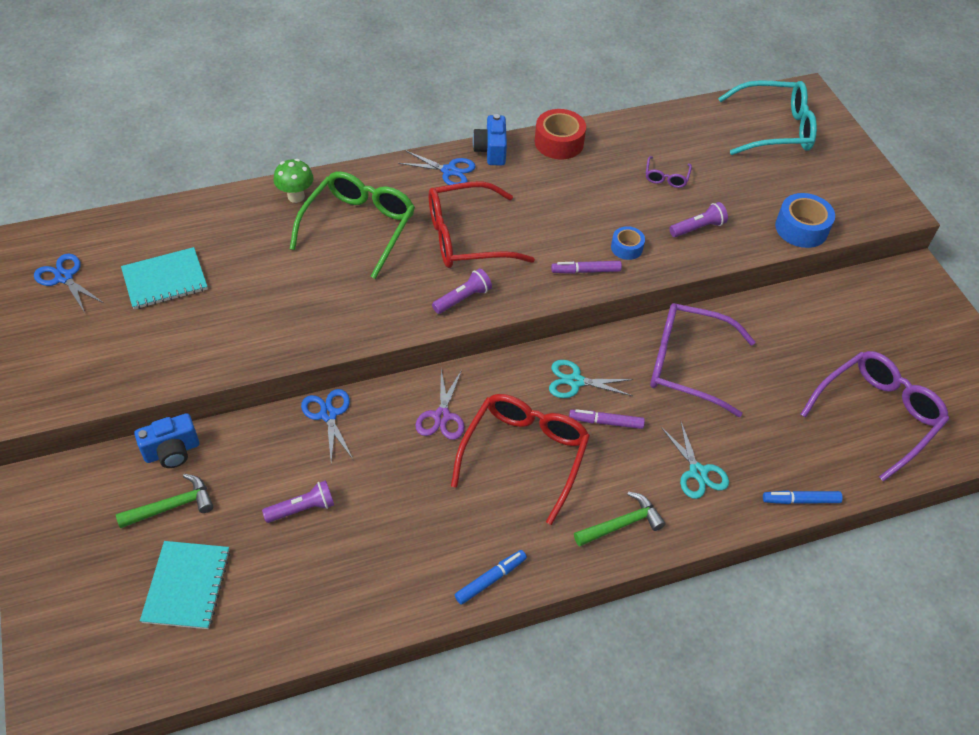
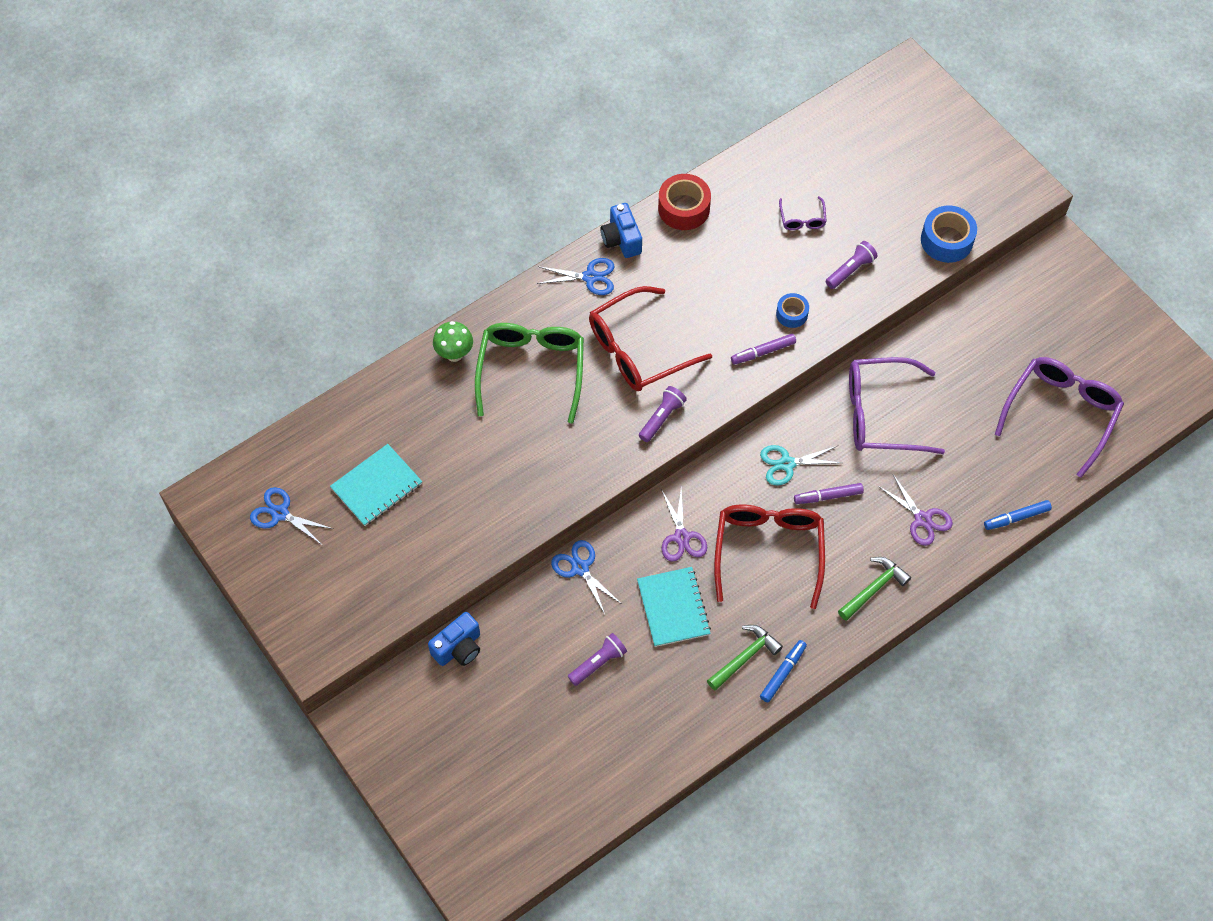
camera: 15 degrees left, 10 degrees up
green hammer [116,474,214,528] -> green hammer moved to [707,625,783,690]
turquoise notebook [140,541,230,629] -> turquoise notebook moved to [637,567,711,647]
turquoise scissors [661,422,729,499] -> purple scissors [878,475,953,546]
turquoise glasses [718,80,817,155] -> none

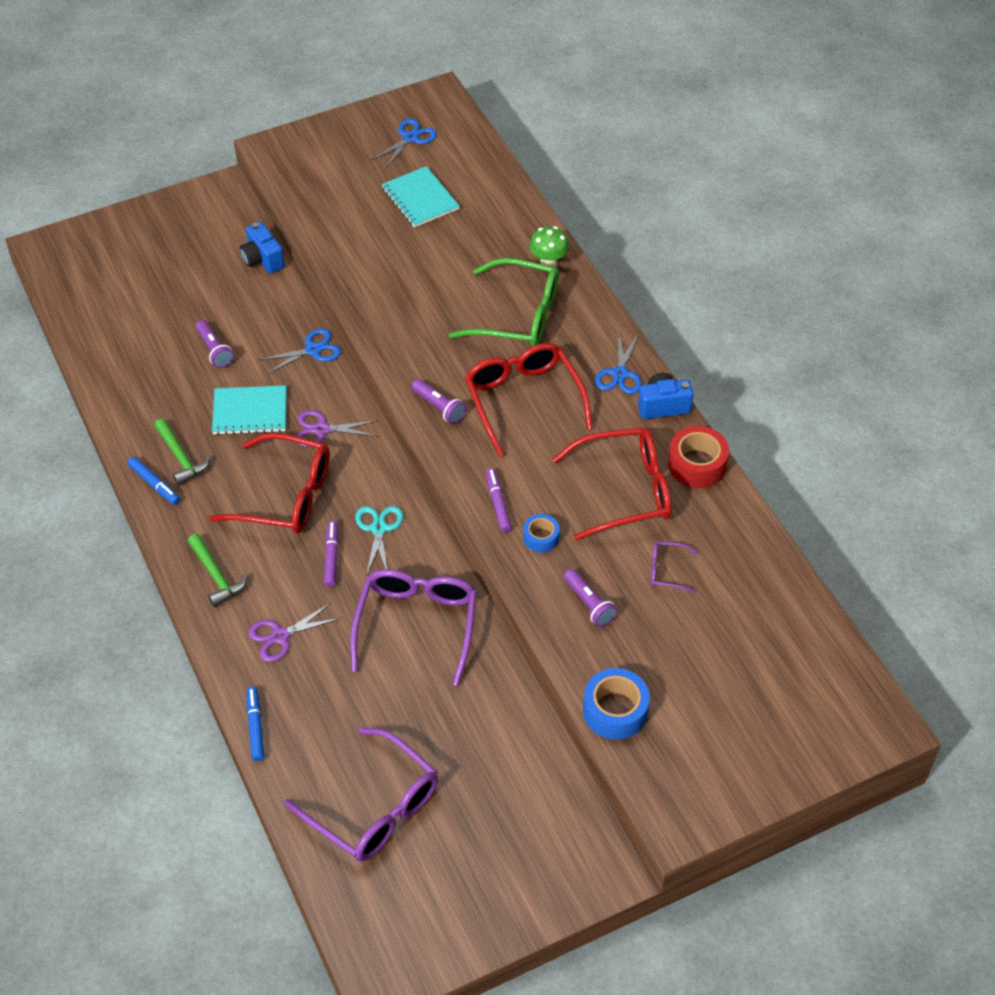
camera: 100 degrees right, 10 degrees down
none -> red glasses [552,427,672,541]

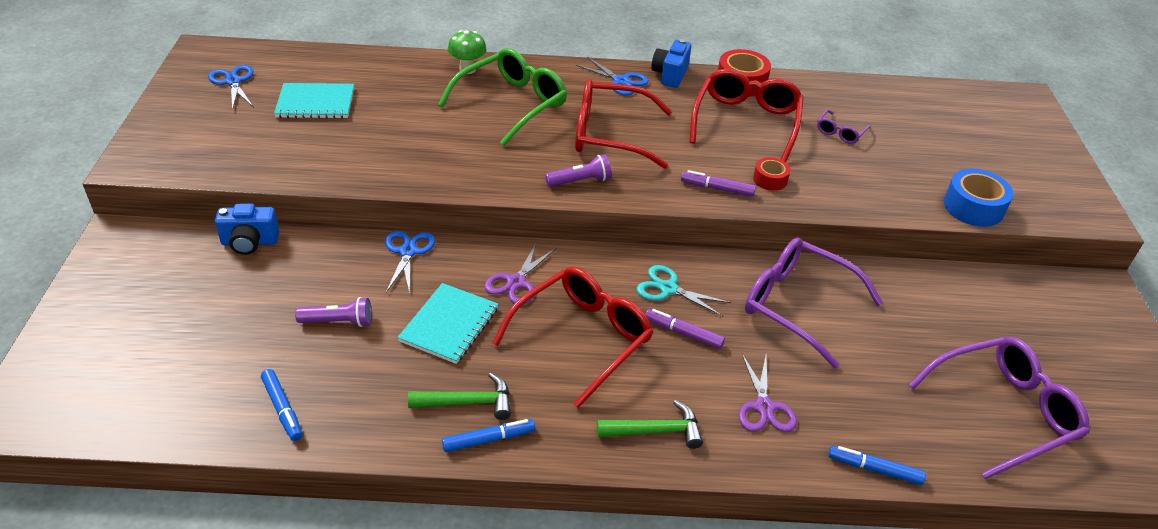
camera: 65 degrees left, 10 degrees down
blue tape [523,514,560,553] -> red tape [753,157,790,191]
purple flashlight [564,569,617,627] -> none
none -> blue marker [261,369,302,441]

